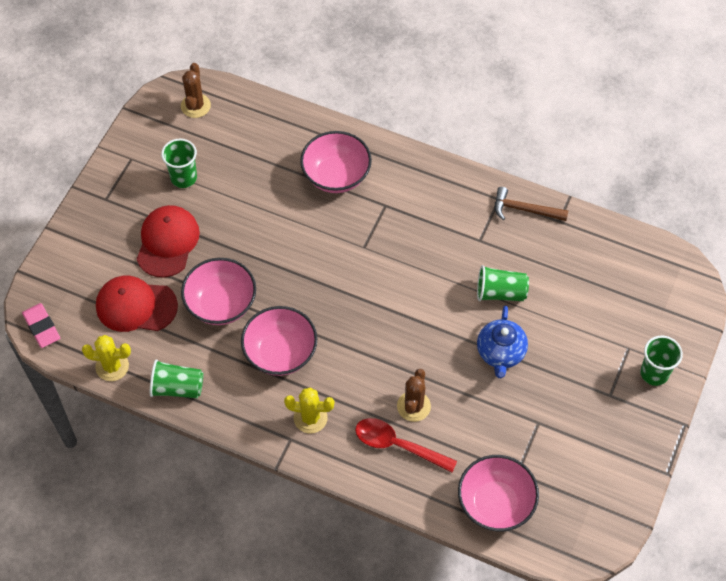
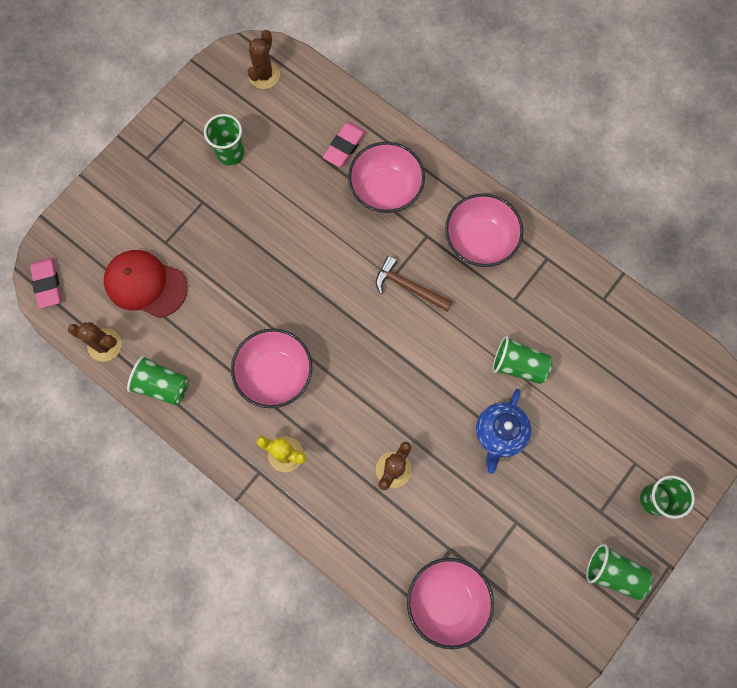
camera: 15 degrees right, 15 degrees up
yellow cactus [82,335,131,381] -> brown cactus [68,322,122,362]
red cap [137,205,200,278] -> none
pink bowl [181,258,256,325] -> pink bowl moved to [445,193,523,267]
red spoon [355,418,457,473] -> none
brown hammer [495,187,569,221] -> brown hammer moved to [376,256,452,311]
none -> pink eraser [323,122,366,167]
none -> green cup [586,544,653,600]

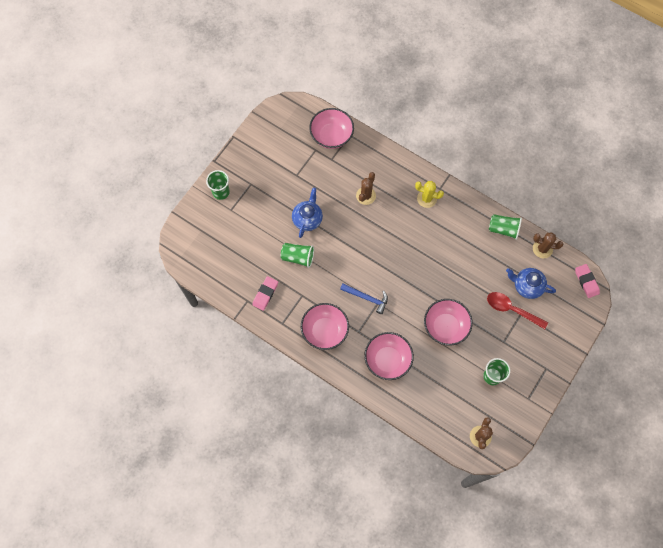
camera: 175 degrees right, 5 degrees down
red cap [104,250,188,318] -> blue teapot [506,268,556,299]
pink bowl [231,328,313,408] -> pink bowl moved to [424,299,473,346]
pink eraser [323,122,366,167] -> pink eraser moved to [252,276,278,311]
brown hammer [376,256,452,311] -> blue hammer [340,284,388,314]
green cup [586,544,653,600] -> none
none -> red spoon [487,292,548,329]

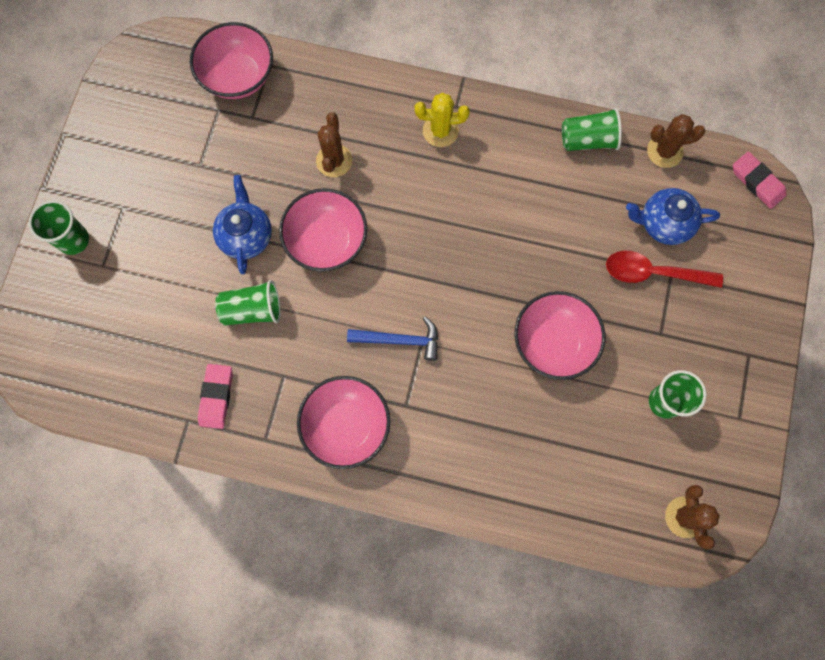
camera: 20 degrees left, 5 degrees up
pink bowl [364,332,414,380] -> pink bowl moved to [279,188,367,272]

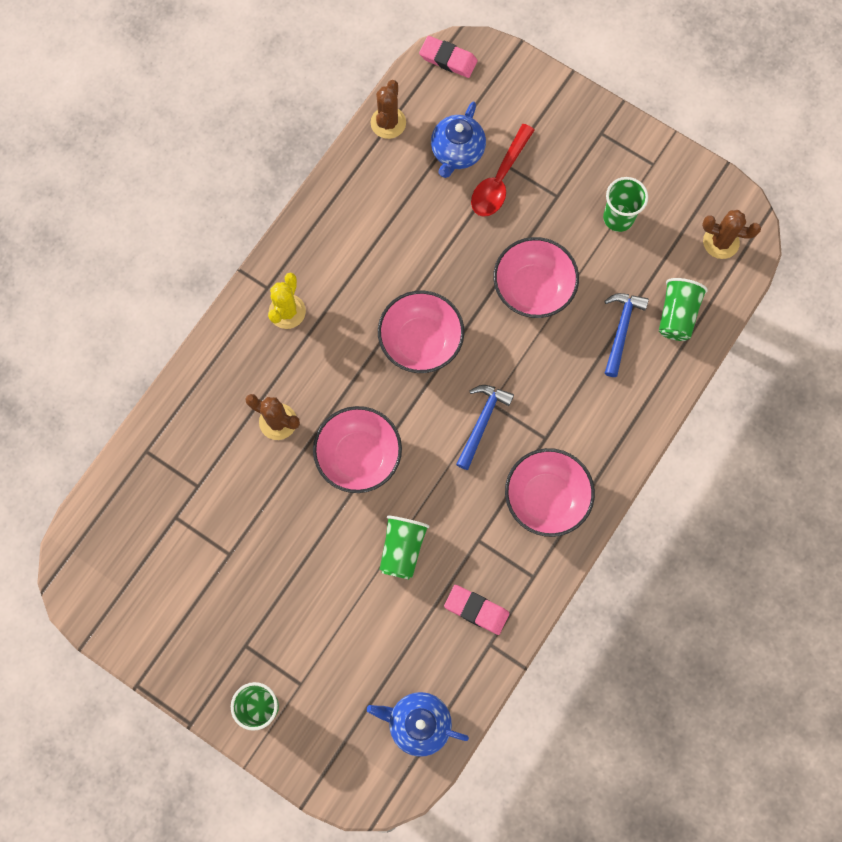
camera: 70 degrees left, 0 degrees up
pink bowl [190,22,273,99] -> pink bowl moved to [378,291,464,373]
blue teapot [213,175,272,274] -> blue teapot moved to [367,692,469,757]
green cup [562,108,622,151] -> green cup moved to [659,278,708,341]
pink eraser [733,152,786,209] -> pink eraser turned 45 degrees clockwise [419,36,478,78]
none -> blue hammer [604,293,649,377]

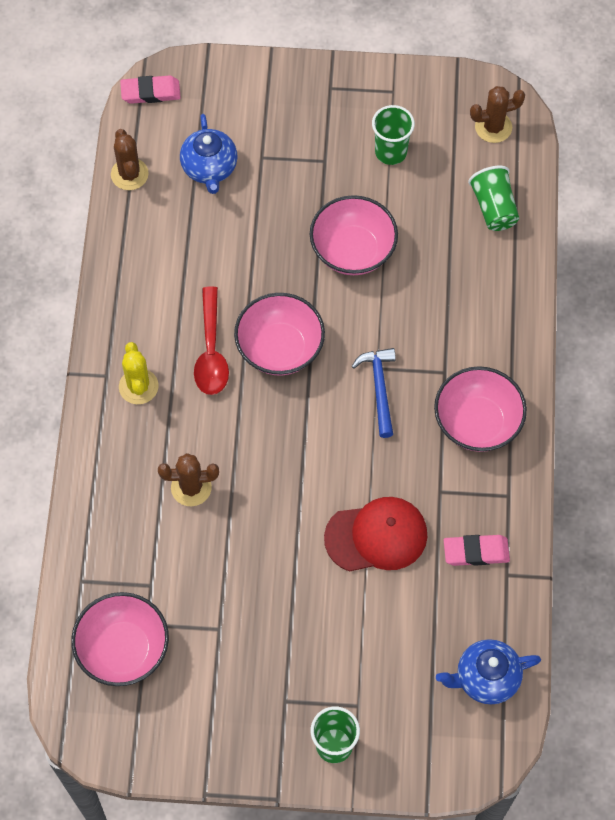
camera: 30 degrees left, 10 degrees down
pink bowl [313,406,402,493] -> pink bowl moved to [71,592,169,686]
green cup [379,516,429,580] -> red cap [324,497,427,572]
red spoon [471,124,535,217] -> red spoon moved to [194,286,229,395]
blue hammer [604,293,649,377] -> none

